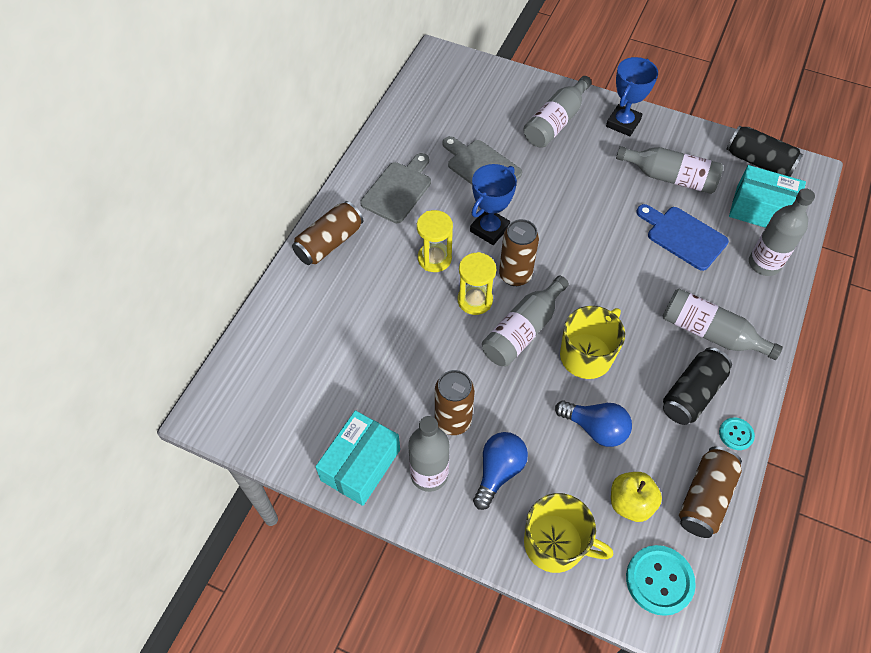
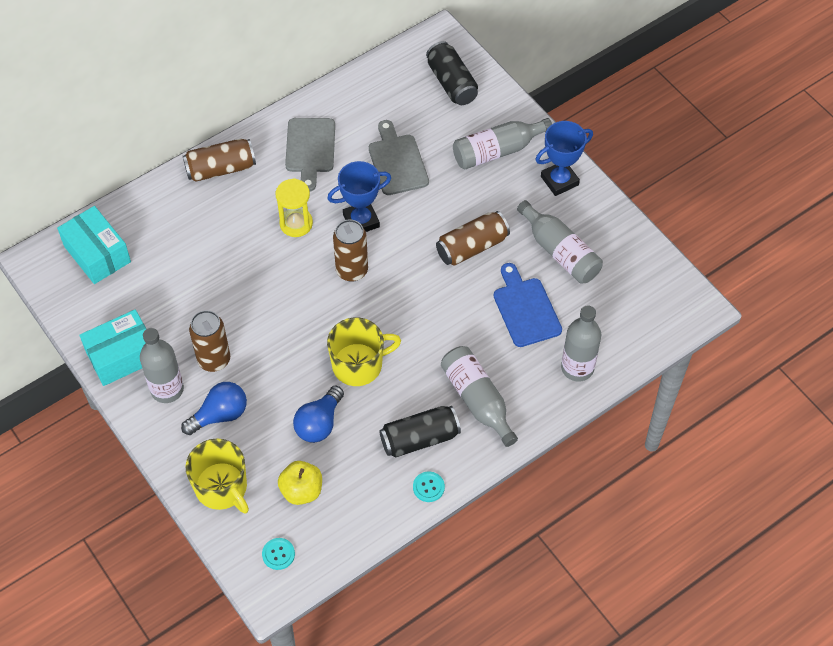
camera: 30 degrees right, 0 degrees up
grey cutting board [360,153,431,223] -> grey cutting board turned 120 degrees clockwise [285,118,335,191]
yellow hourglass [458,252,496,315] -> none
grey bottle [482,276,569,366] -> none
blue light bulb [555,401,632,447] -> blue light bulb turned 60 degrees clockwise [293,386,344,443]
turquoise button [626,545,696,616] -> turquoise button [262,538,295,570], size x0.55
brown can [679,446,742,538] -> brown can moved to [436,211,510,265]
black can [726,126,803,177] -> black can moved to [426,41,478,105]
turquoise box [729,165,806,228] -> turquoise box moved to [57,206,131,284]

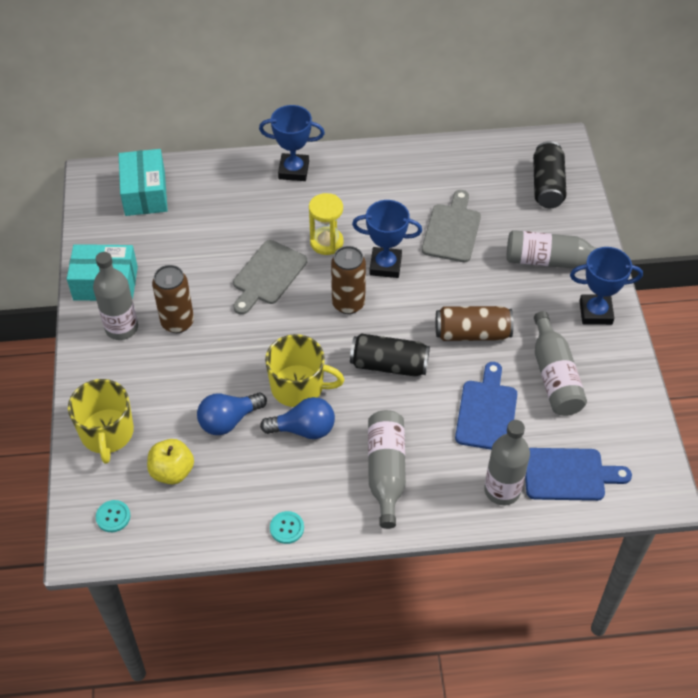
camera: 30 degrees right, 5 degrees down
blue light bulb [181,382,247,435] -> blue light bulb moved to [260,397,335,439]
brown can [183,138,256,182] -> blue trophy [259,105,325,181]
grey cutting board [285,118,335,191] -> grey cutting board moved to [233,240,307,315]
black can [379,406,461,458] -> black can moved to [350,333,430,377]
none -> blue cutting board [525,448,632,501]

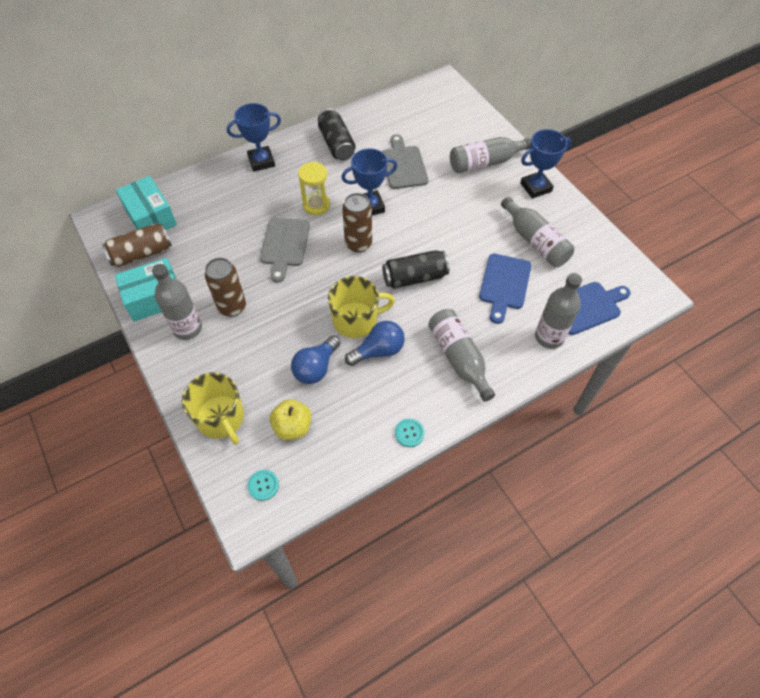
camera: 25 degrees left, 5 degrees up
brown can [436,306,514,341] -> brown can moved to [102,224,172,267]
blue cutting board [455,362,517,450] -> blue cutting board turned 150 degrees counterclockwise [479,254,531,324]
black can [533,141,567,208] -> black can moved to [318,109,356,161]

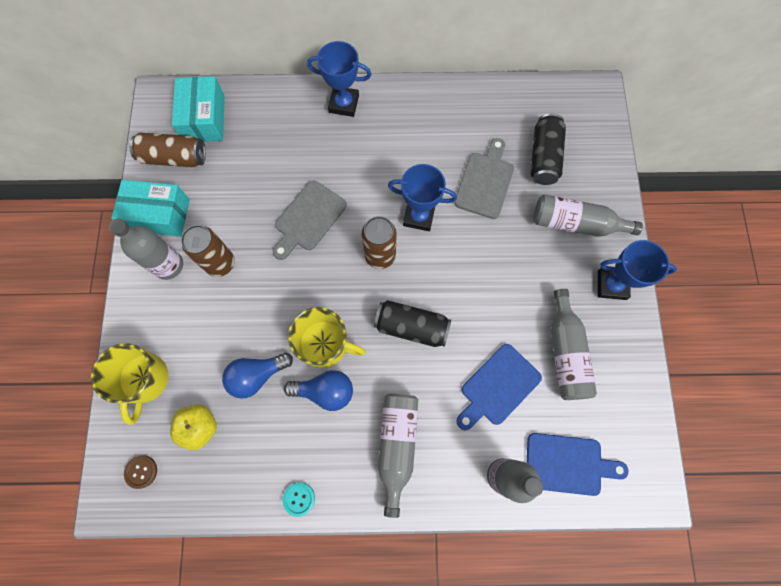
camera: 30 degrees right, 15 degrees up
turquoise button [248,470,279,501] -> brown button [124,455,157,489]
yellow hourglass [298,162,330,215] -> none
black can [318,109,356,161] -> black can moved to [530,113,566,185]

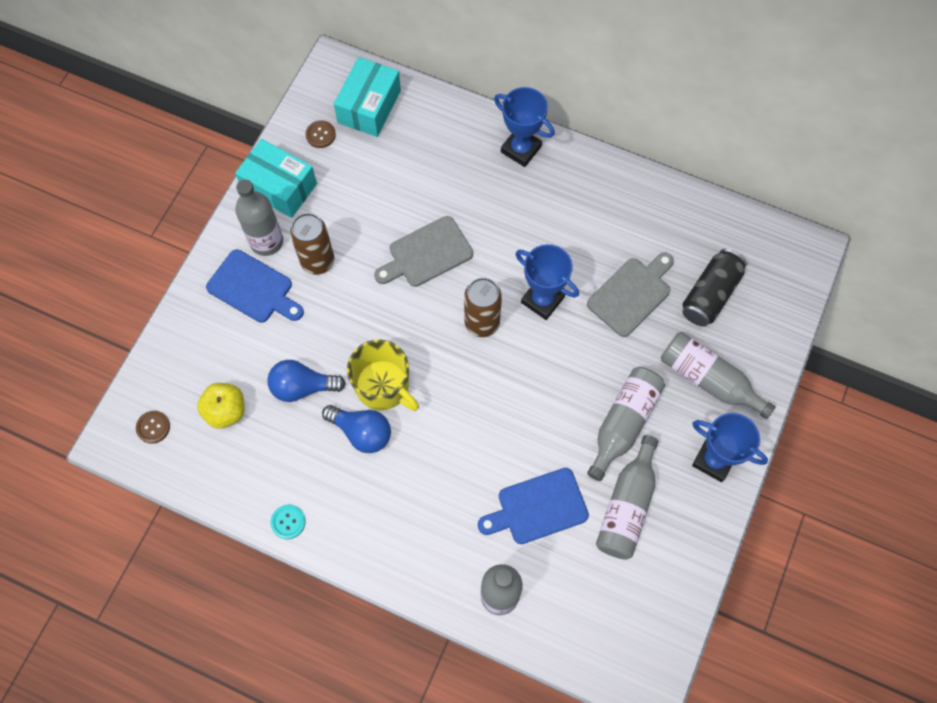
camera: 25 degrees right, 5 degrees down
yellow mug [91,343,168,425] -> none
brown can [129,133,206,167] -> brown button [306,121,336,148]
black can [374,300,451,347] -> none
grey bottle [378,394,418,518] -> grey bottle moved to [587,367,665,481]
blue cutting board [527,433,629,496] -> blue cutting board moved to [206,249,304,323]

